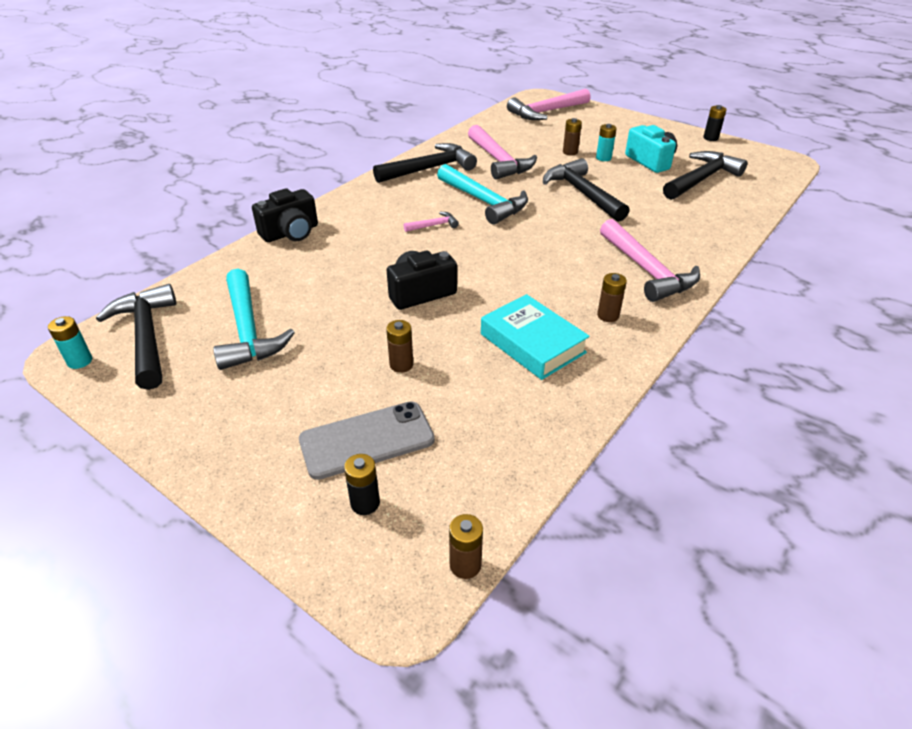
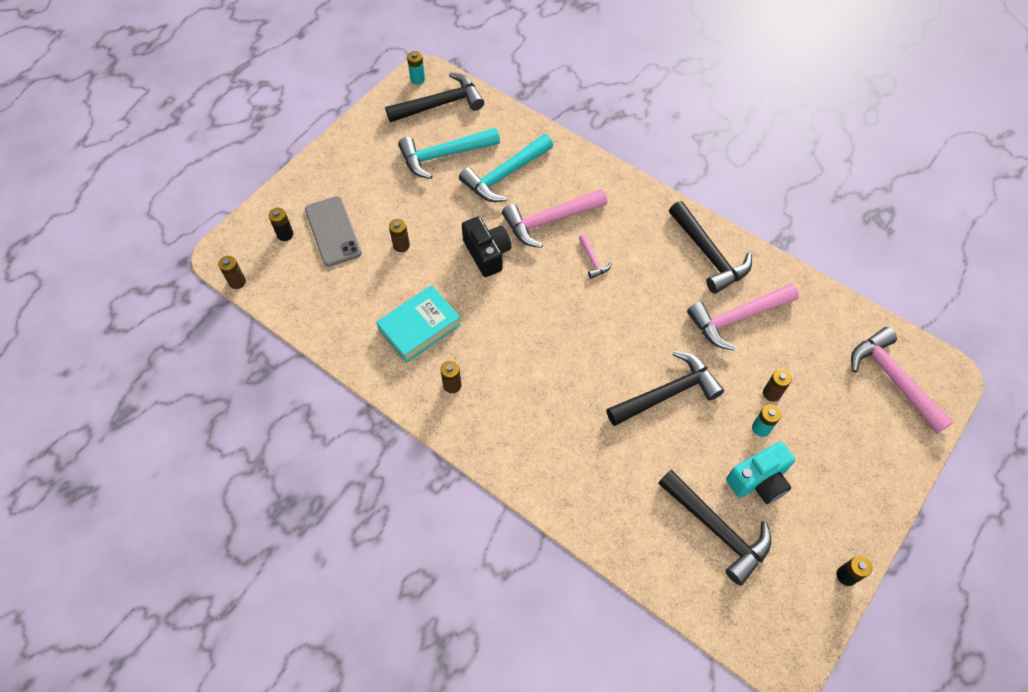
camera: 90 degrees right, 20 degrees up
black camera [252,188,318,242] -> none
turquoise hammer [437,164,528,224] -> turquoise hammer moved to [459,134,553,202]
pink hammer [600,219,700,302] -> pink hammer moved to [502,189,608,248]

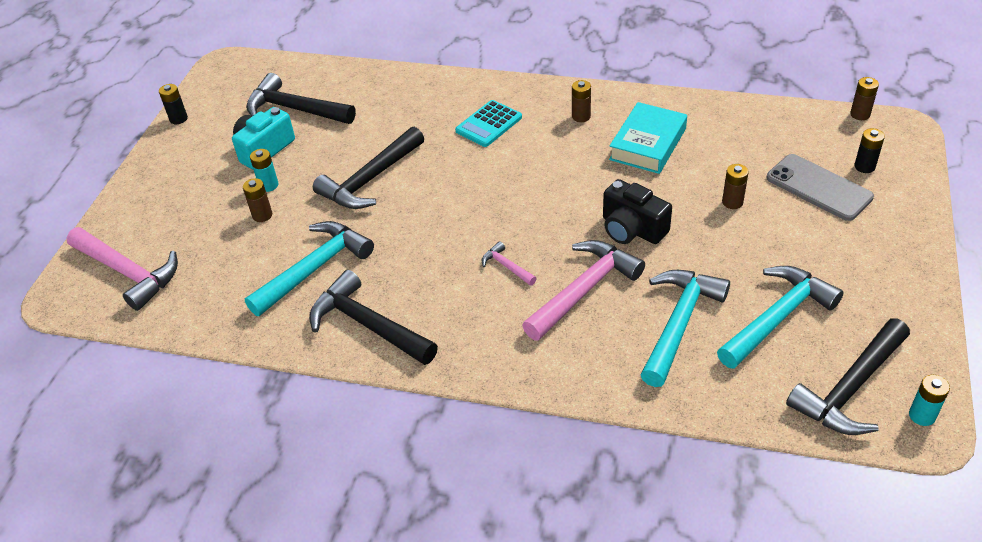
camera: 160 degrees right, 15 degrees down
pink hammer [687,283,799,351] -> turquoise hammer [245,221,374,316]
none -> turquoise calculator [455,100,522,147]

